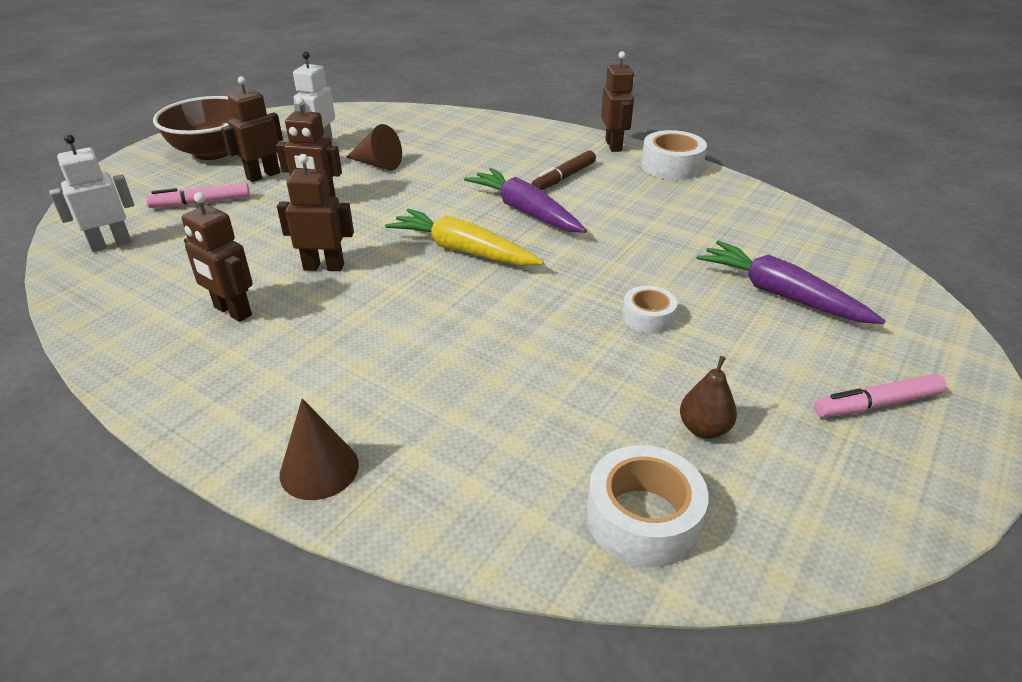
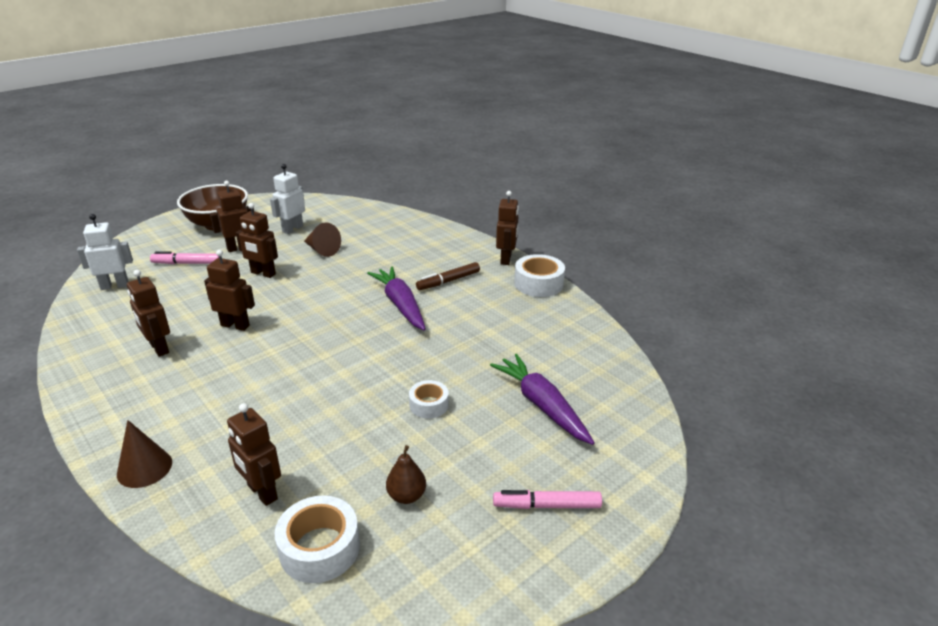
camera: 15 degrees right, 5 degrees down
yellow carrot [385,209,544,266] -> none
none -> brown robot [227,403,281,506]

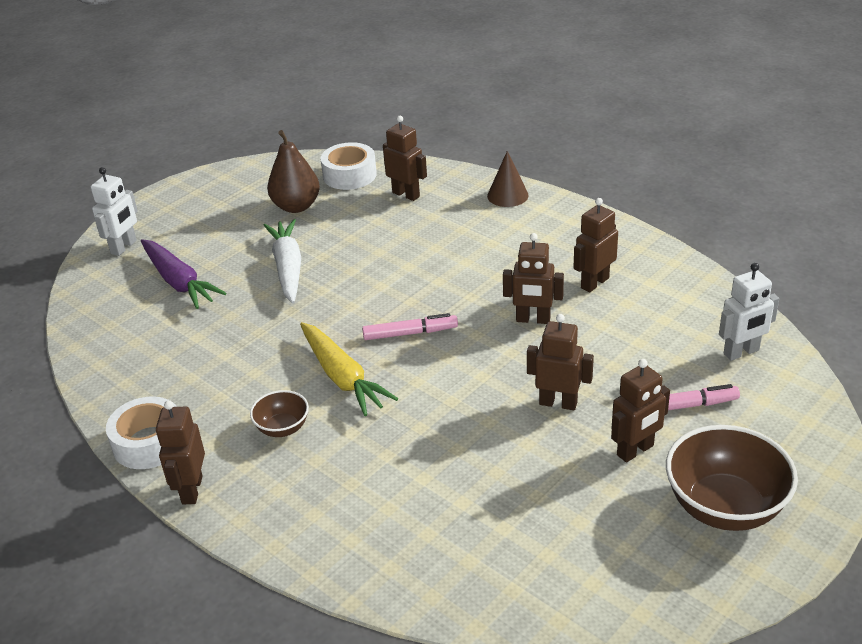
camera: 175 degrees right, 5 degrees up
brown robot [127,270,170,357] -> brown robot turned 90 degrees counterclockwise [573,198,618,292]
white robot [270,164,305,234] -> white robot moved to [91,167,138,256]
brown cone [304,222,341,257] -> none
purple carrot [367,266,426,330] -> yellow carrot [300,322,398,416]
brown pear [386,445,426,504] -> brown pear [267,130,320,213], size x1.69
white tape [409,380,449,419] -> white carrot [264,219,301,303]
brown marker [416,262,480,290] -> brown bowl [250,390,309,437]
pink marker [493,490,602,509] -> pink marker moved to [362,313,458,340]

